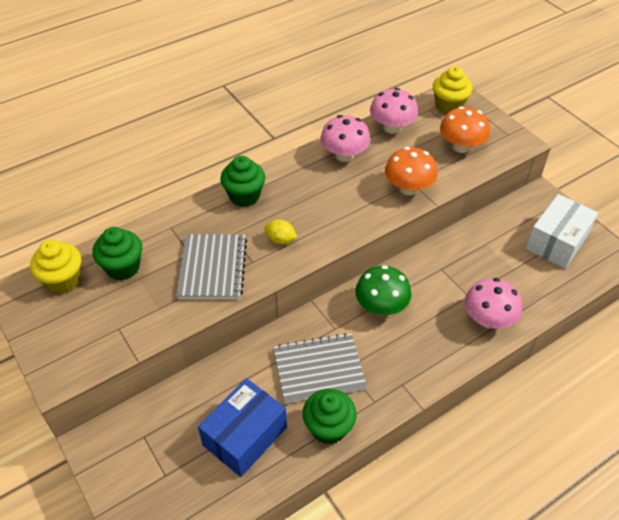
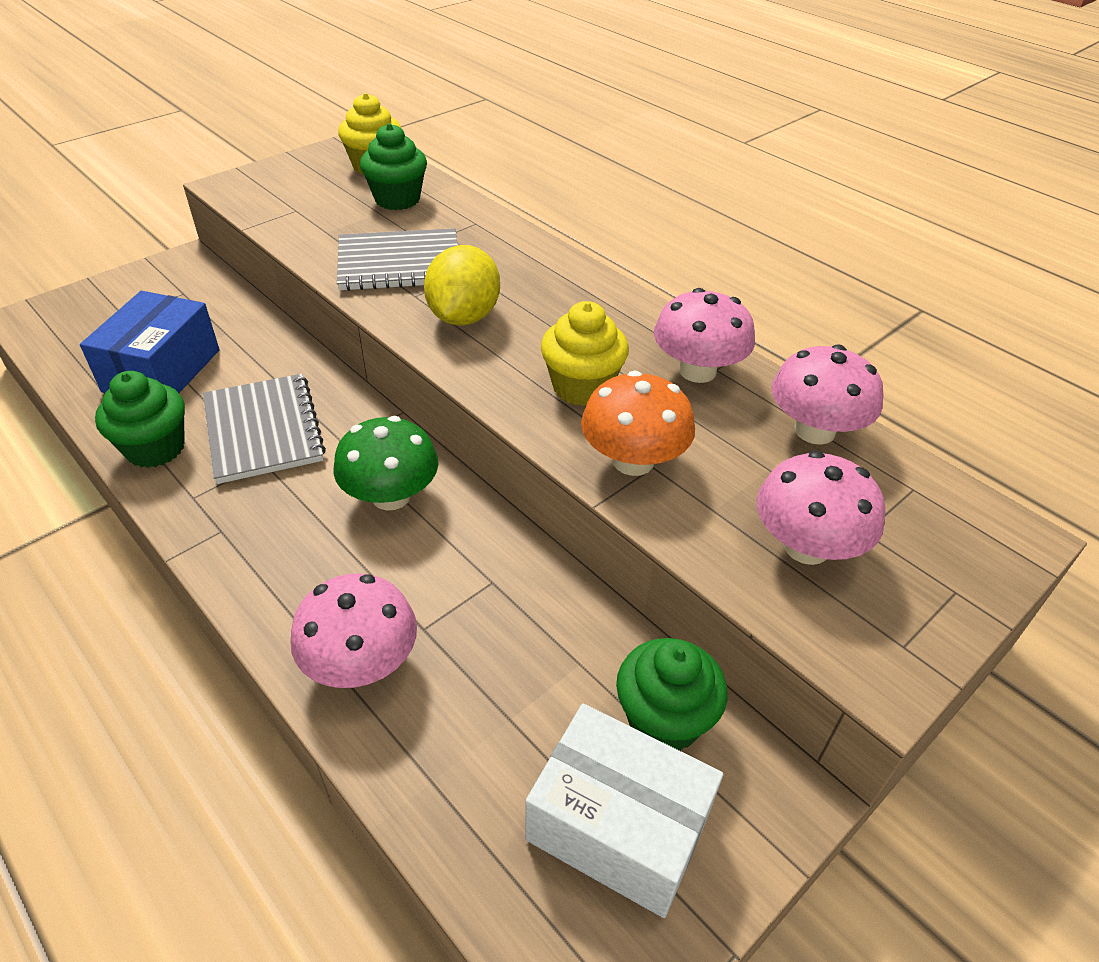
camera: 80 degrees right, 5 degrees down
blue box [198,378,287,477] -> blue box turned 75 degrees clockwise [80,291,220,393]
green cupcake [220,156,265,207] -> green cupcake moved to [616,638,727,751]
yellow lemon [264,219,297,245] -> yellow lemon [424,245,500,326], size x1.78
yellow cupcake [433,66,473,114] -> yellow cupcake moved to [541,301,629,406]
orange mushroom [440,106,490,153] -> pink mushroom [757,451,886,565]

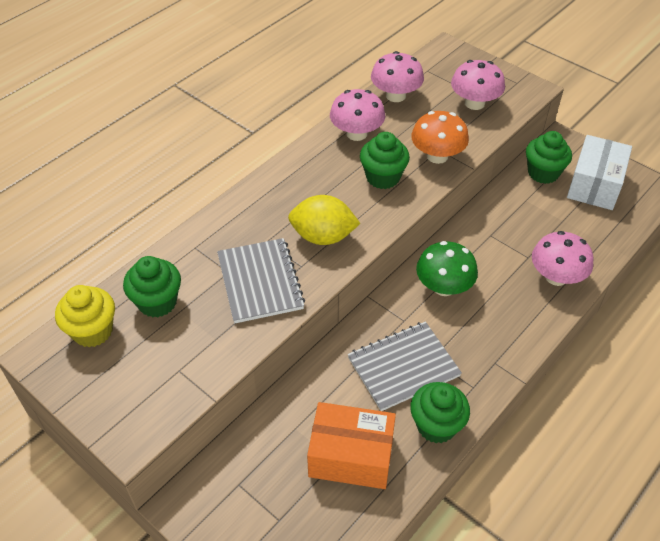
camera: 95 degrees left, 5 degrees up
blue box [80,291,220,393] -> orange box [307,402,396,489]
yellow cupcake [541,301,629,406] -> green cupcake [360,132,410,189]

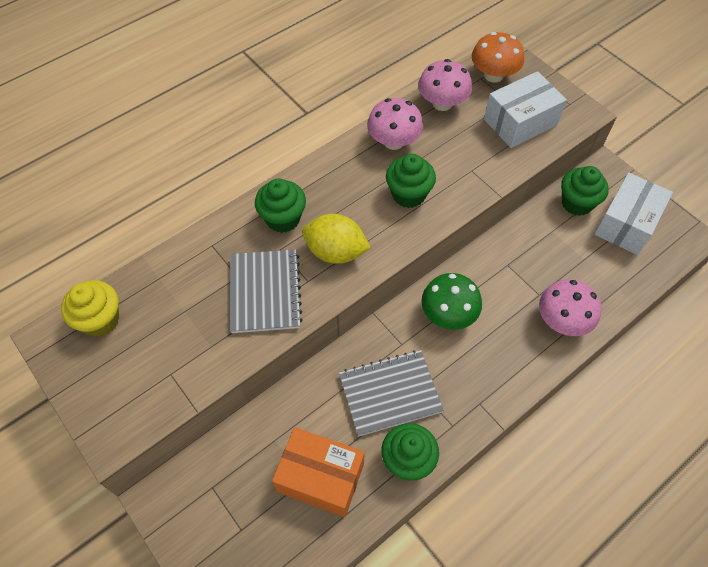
camera: 10 degrees right, 10 degrees up
green cupcake [123,256,181,318] -> green cupcake moved to [255,178,306,233]
orange mushroom [411,111,469,164] -> orange mushroom moved to [472,32,524,82]
pink mushroom [451,60,505,110] -> white box [484,71,567,148]

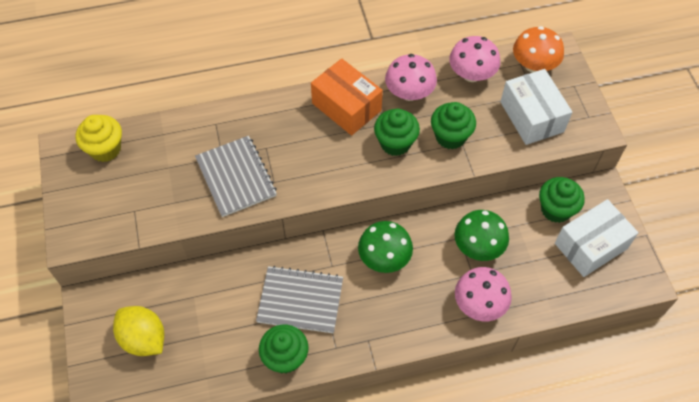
camera: 25 degrees right, 0 degrees up
grey notebook [230,249,303,333] -> grey notebook turned 45 degrees counterclockwise [195,136,277,217]
green cupcake [255,178,306,233] -> green cupcake moved to [431,102,476,149]
orange box [272,427,365,517] -> orange box moved to [311,58,383,136]
yellow lemon [302,214,371,264] -> yellow lemon moved to [113,306,164,356]
white box [484,71,567,148] -> white box turned 75 degrees clockwise [500,69,572,145]
none -> green mushroom [455,210,509,261]

